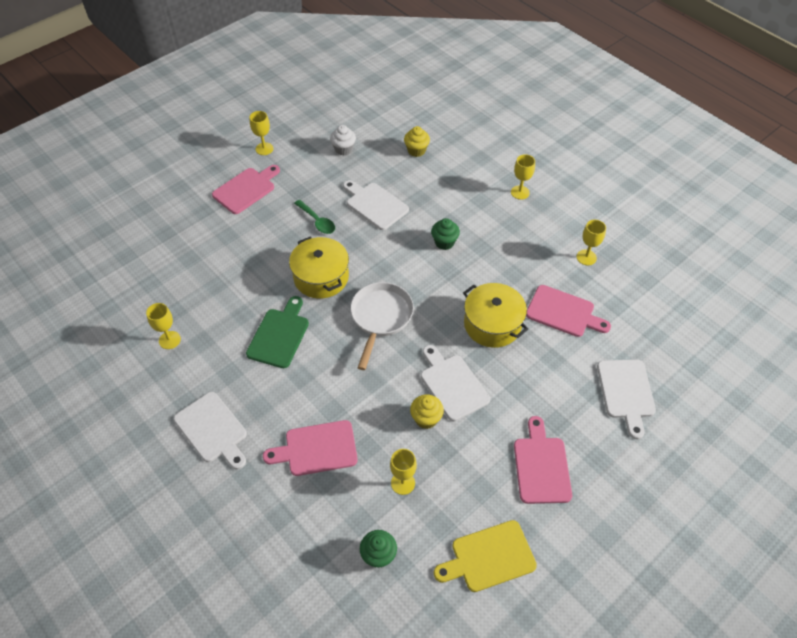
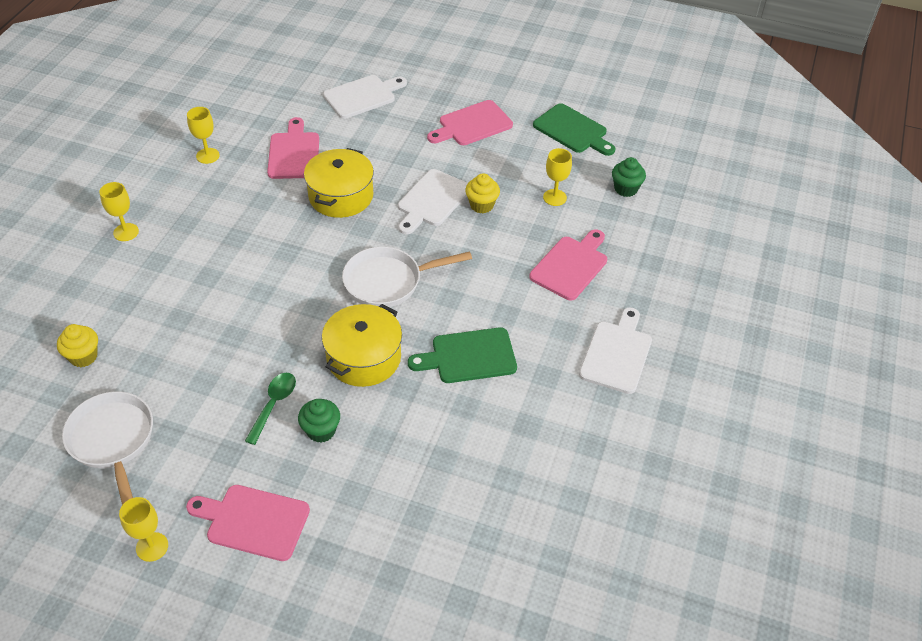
camera: 120 degrees left, 5 degrees down
yellow goblet [146,303,181,349] -> none
pink cutting board [263,420,358,476] -> pink cutting board turned 105 degrees counterclockwise [529,229,607,301]
white cupcake [330,125,356,156] -> white pan [62,391,153,505]
white cutting board [343,180,409,230] -> none
green cupcake [431,218,460,250] -> green cupcake moved to [298,399,340,443]
yellow cutting board [434,520,537,592] -> green cutting board [533,103,615,156]

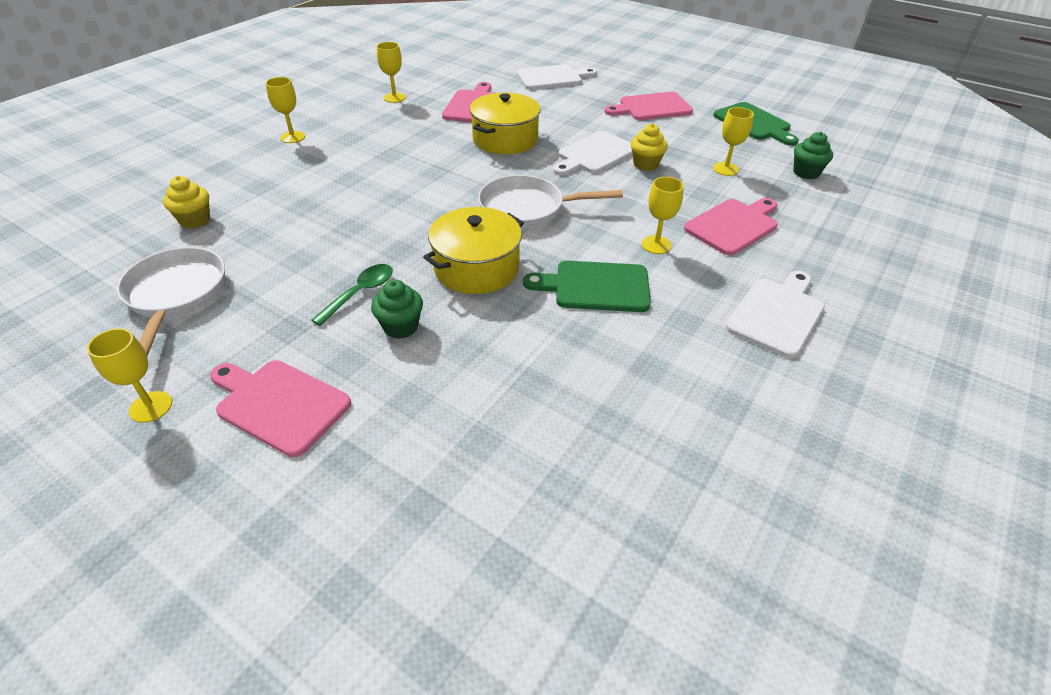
camera: 15 degrees right, 5 degrees down
none -> yellow goblet [642,177,684,254]

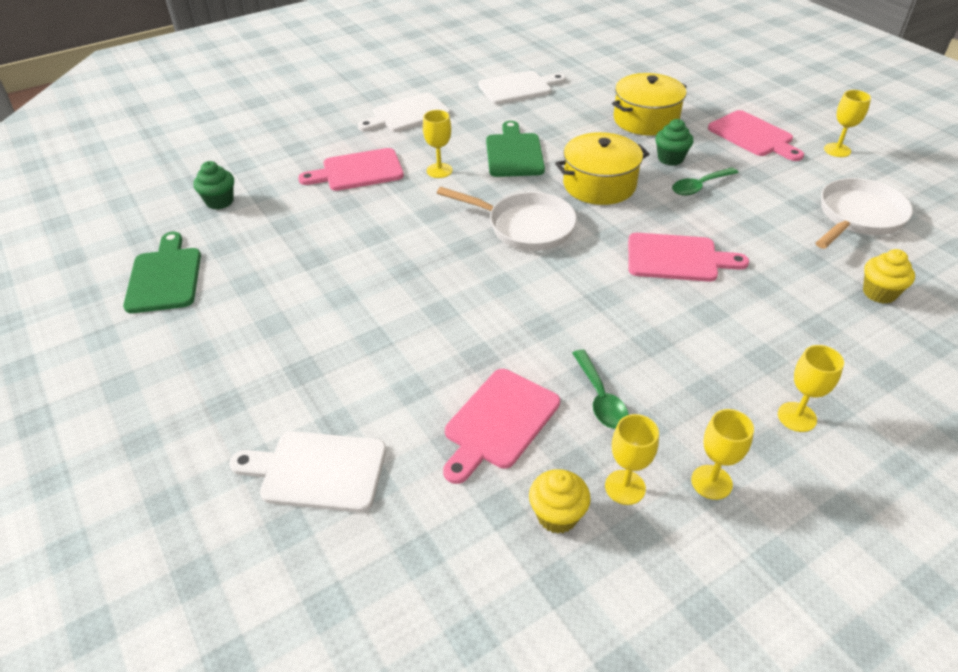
camera: 155 degrees left, 0 degrees up
white pan [117,247,225,356] -> white pan turned 150 degrees counterclockwise [816,178,913,249]
yellow pot [470,93,541,154] -> yellow pot moved to [612,73,687,136]
green cutting board [523,261,651,312] -> green cutting board turned 120 degrees counterclockwise [486,121,545,177]
white cutting board [553,131,633,176] -> white cutting board moved to [478,71,566,104]
pink cutting board [604,92,693,120] -> pink cutting board moved to [628,233,749,282]
yellow cupcake [631,123,668,171] -> yellow cupcake moved to [529,469,591,534]
yellow goblet [713,107,754,176] -> yellow goblet moved to [691,409,754,500]
none -> green spoon [572,350,629,429]

